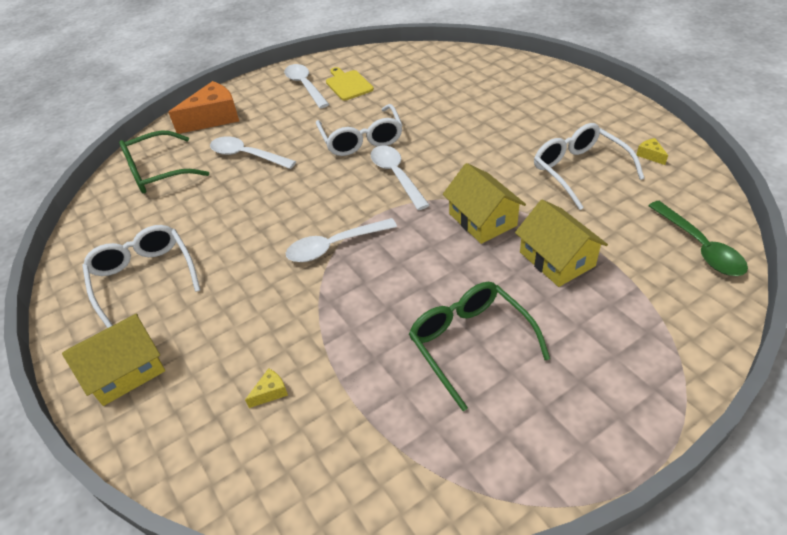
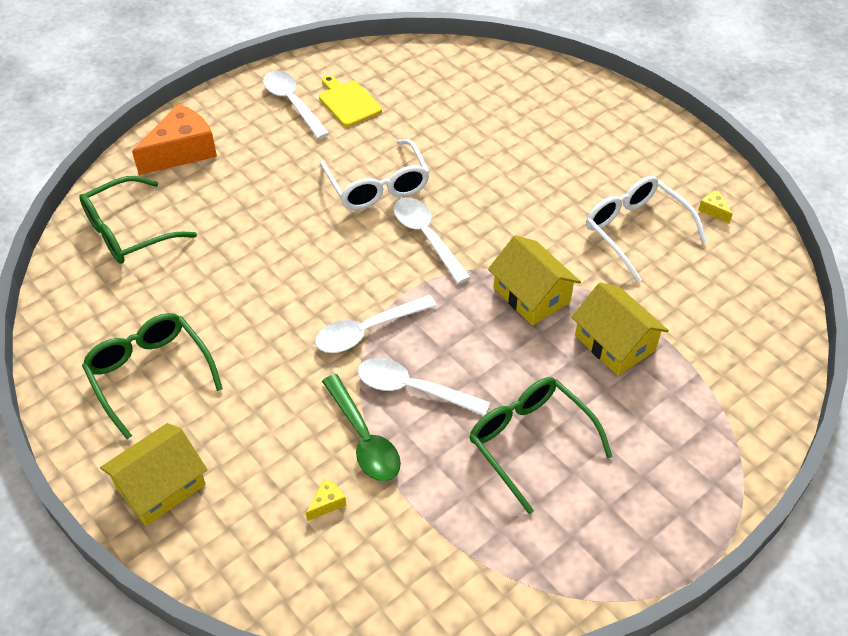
camera: 10 degrees left, 5 degrees up
white glasses [82,225,200,328] -> green glasses [82,313,223,439]
white spoon [210,136,296,169] -> white spoon moved to [358,358,490,416]
green spoon [648,201,748,276] -> green spoon moved to [322,374,401,481]

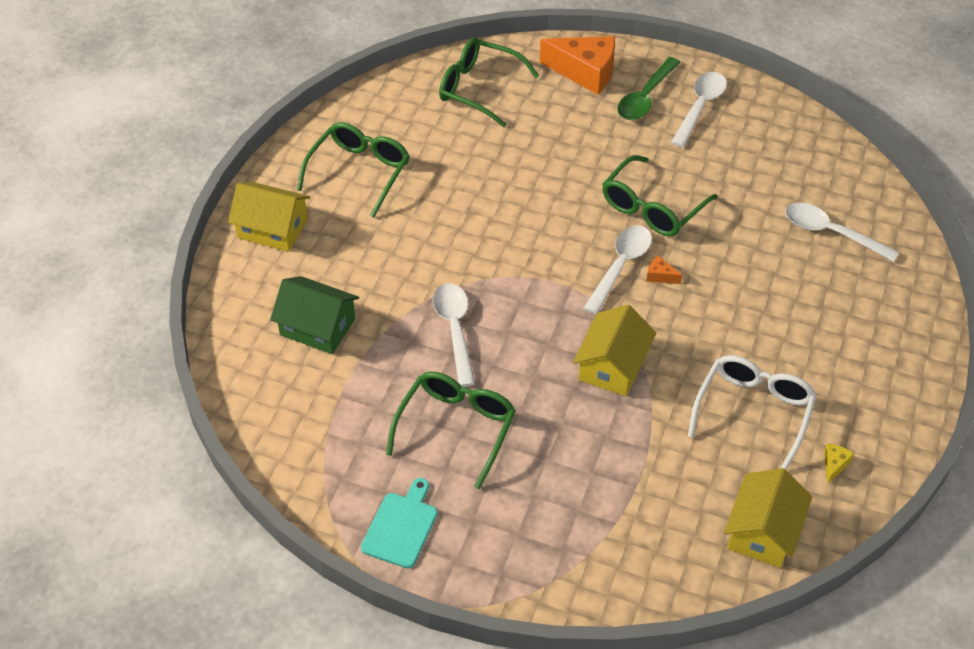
camera: 60 degrees right, 0 degrees up
yellow cheese [306,479,346,521] -> green house [270,276,359,354]
white spoon [315,295,437,353] -> white spoon moved to [785,203,899,262]
yellow cutting board [319,75,382,127] -> none
white glasses [320,139,430,210] -> green glasses [602,155,718,237]
green spoon [322,374,401,481] -> green spoon moved to [617,57,680,120]
yellow house [571,282,669,376] -> yellow house moved to [724,468,812,568]
none -> turquoise cutting board [361,478,437,568]
none -> orange cheese [647,256,682,284]

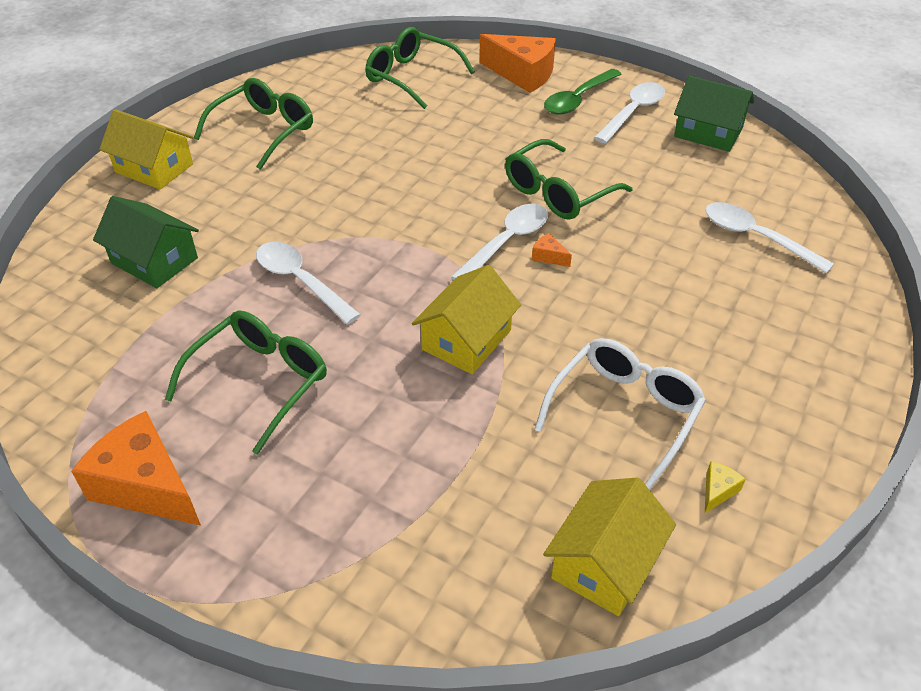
camera: 10 degrees right, 5 degrees down
turquoise cutting board [361,478,437,568] -> orange cheese [71,411,201,526]
white spoon [433,283,475,387] -> white spoon turned 45 degrees counterclockwise [256,242,361,325]
none -> green house [674,75,754,152]

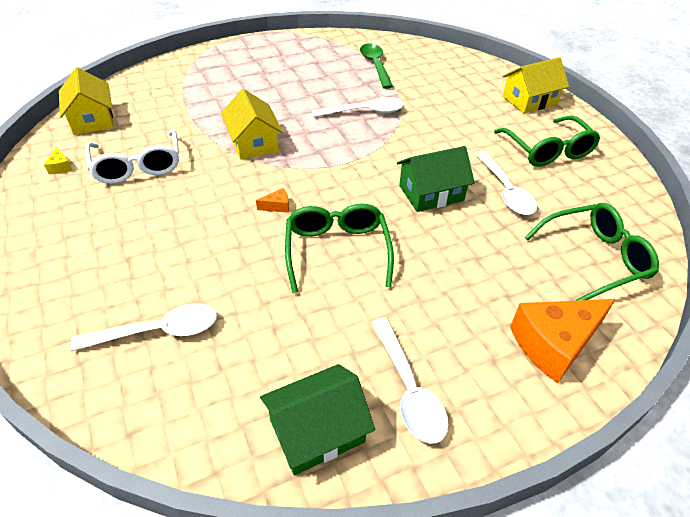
camera: 125 degrees right, 0 degrees up
orange cheese [71,411,201,526] -> none
green house [93,196,199,288] -> green house moved to [397,146,475,212]
green glasses [165,310,327,455] -> none
white spoon [451,204,548,280] -> white spoon moved to [475,151,537,215]
green spoon [544,69,621,115] -> green spoon moved to [360,43,393,89]

